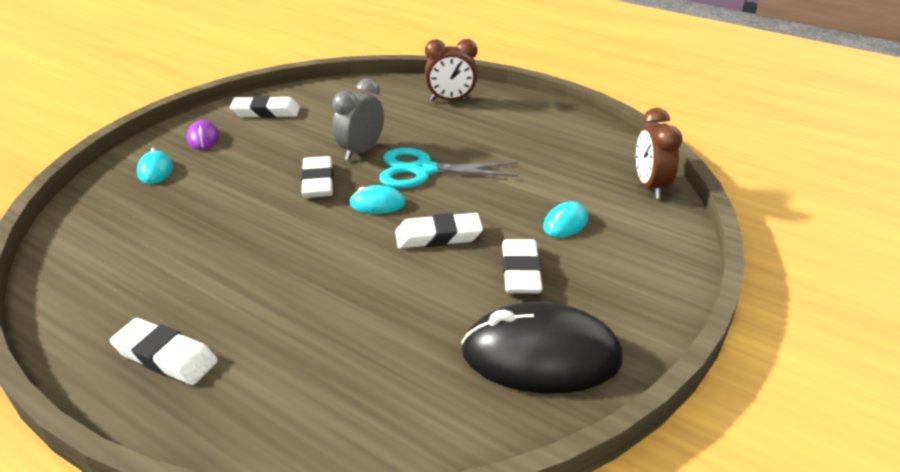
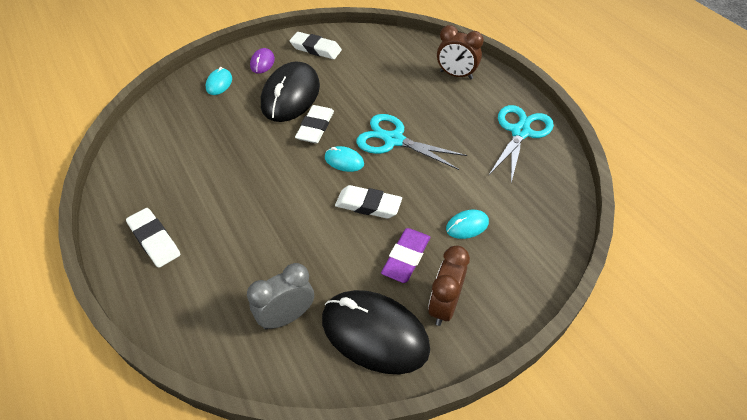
camera: 25 degrees right, 15 degrees up
grey clock [332,78,384,161] -> grey clock moved to [247,263,314,330]
white eraser [502,239,543,293] -> purple eraser [381,228,430,283]
brown clock [636,108,682,199] -> brown clock moved to [428,245,470,326]
none -> black mouse [261,61,320,122]
none -> turquoise scissors [488,105,554,183]

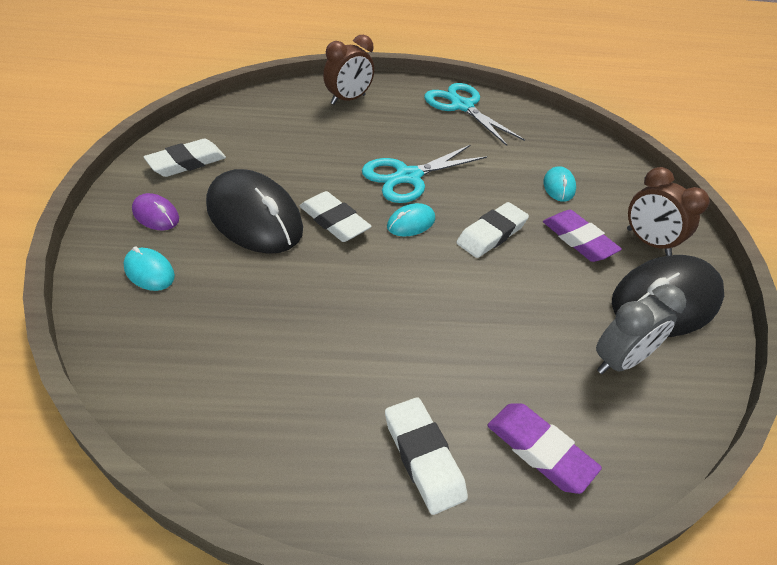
camera: 65 degrees left, 5 degrees down
white eraser [126,208,180,268] -> white eraser turned 75 degrees clockwise [385,397,468,515]
grey clock [247,263,314,330] -> grey clock turned 120 degrees counterclockwise [596,284,686,374]
none -> purple eraser [487,403,602,494]

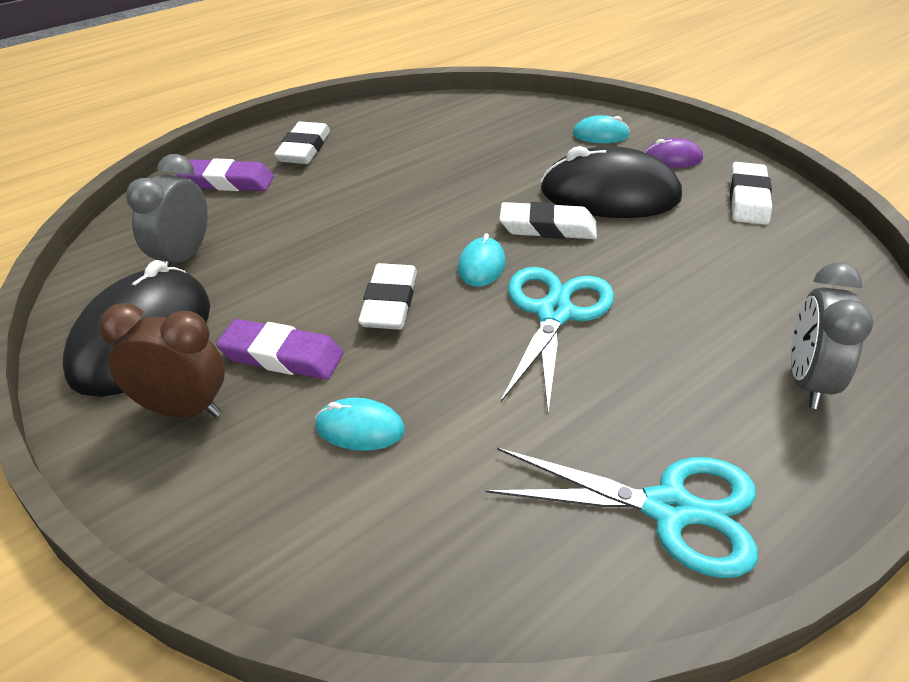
camera: 145 degrees right, 5 degrees down
brown clock [323,35,374,105] -> grey clock [791,262,873,409]
white eraser [385,397,468,515] -> white eraser turned 75 degrees clockwise [274,121,330,164]
turquoise mouse [543,166,576,202] -> turquoise mouse turned 45 degrees counterclockwise [315,398,405,451]

